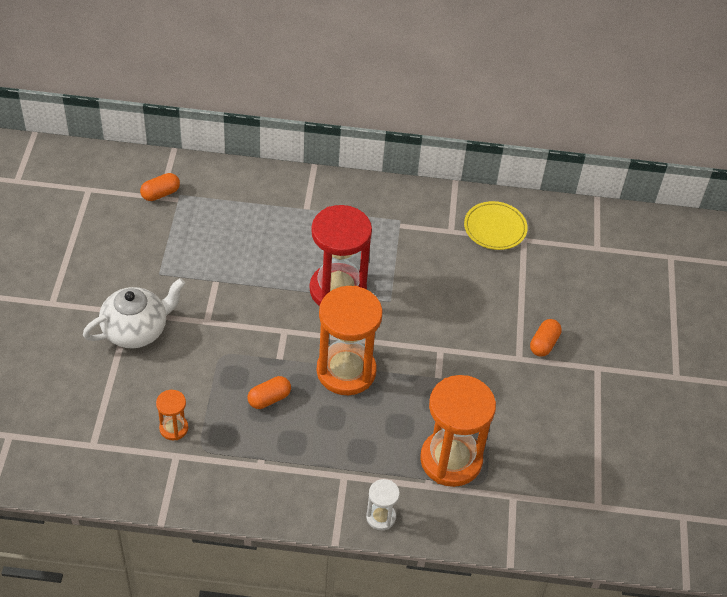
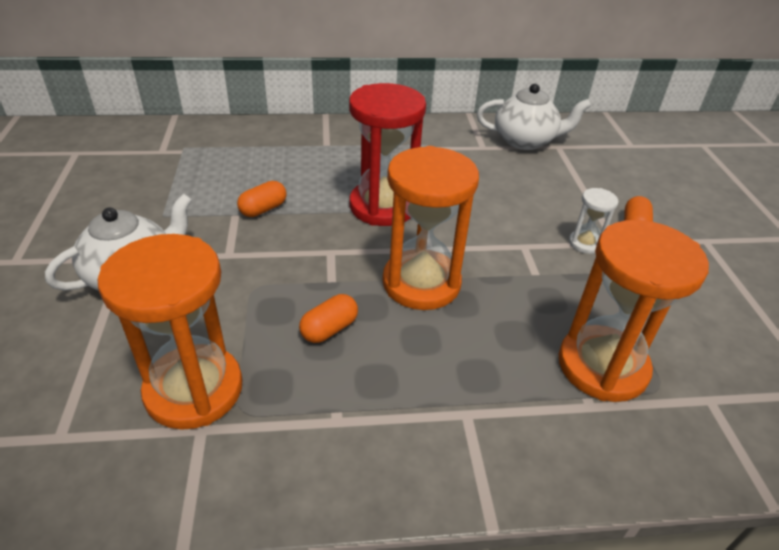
camera: 10 degrees left, 10 degrees down
orange capsule [140,173,180,201] -> orange capsule moved to [237,181,287,217]
orange hourglass [156,390,188,440] -> orange hourglass [98,234,243,430], size x2.16
white hourglass [366,479,400,530] -> white hourglass moved to [569,188,619,254]
yellow plate [464,201,528,250] -> white teapot [477,84,591,150]

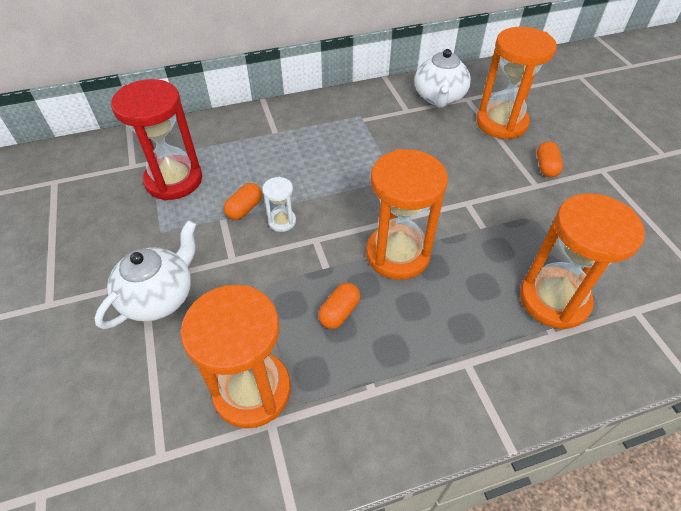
camera: 10 degrees left, 10 degrees up
red hourglass [349,83,426,226] -> red hourglass moved to [111,79,202,200]
white teapot [477,84,591,150] -> white teapot turned 105 degrees clockwise [415,48,471,108]
white hourglass [569,188,619,254] -> white hourglass moved to [262,177,296,232]
none -> orange hourglass [476,27,557,139]

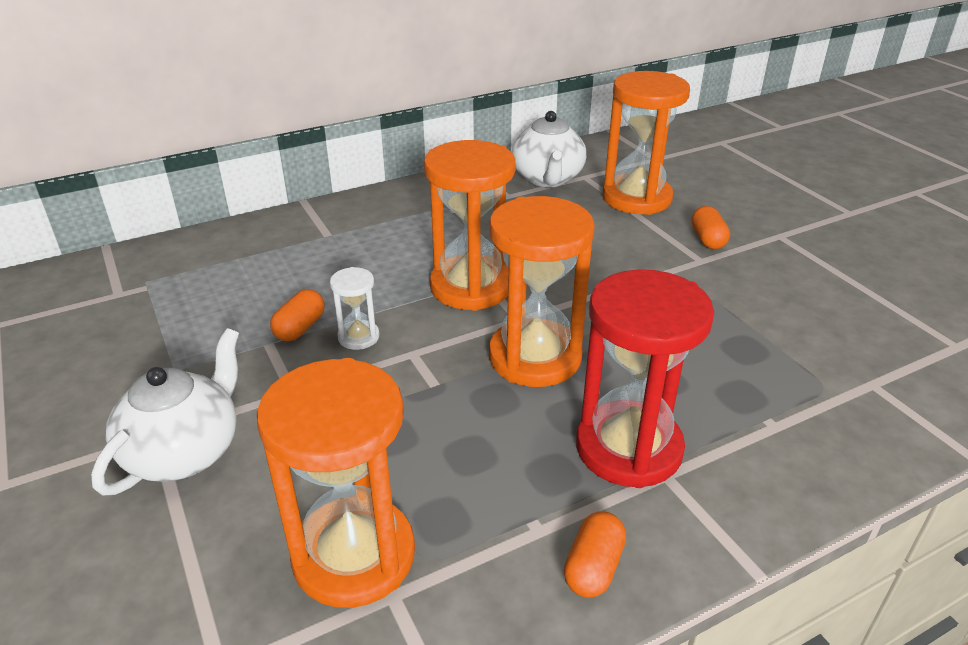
camera: 10 degrees left, 15 degrees down
red hourglass [111,79,202,200] -> red hourglass moved to [576,269,714,488]
orange capsule [318,283,360,329] -> orange capsule moved to [564,512,626,598]
orange hourglass [520,193,645,329] -> orange hourglass moved to [424,140,515,311]

